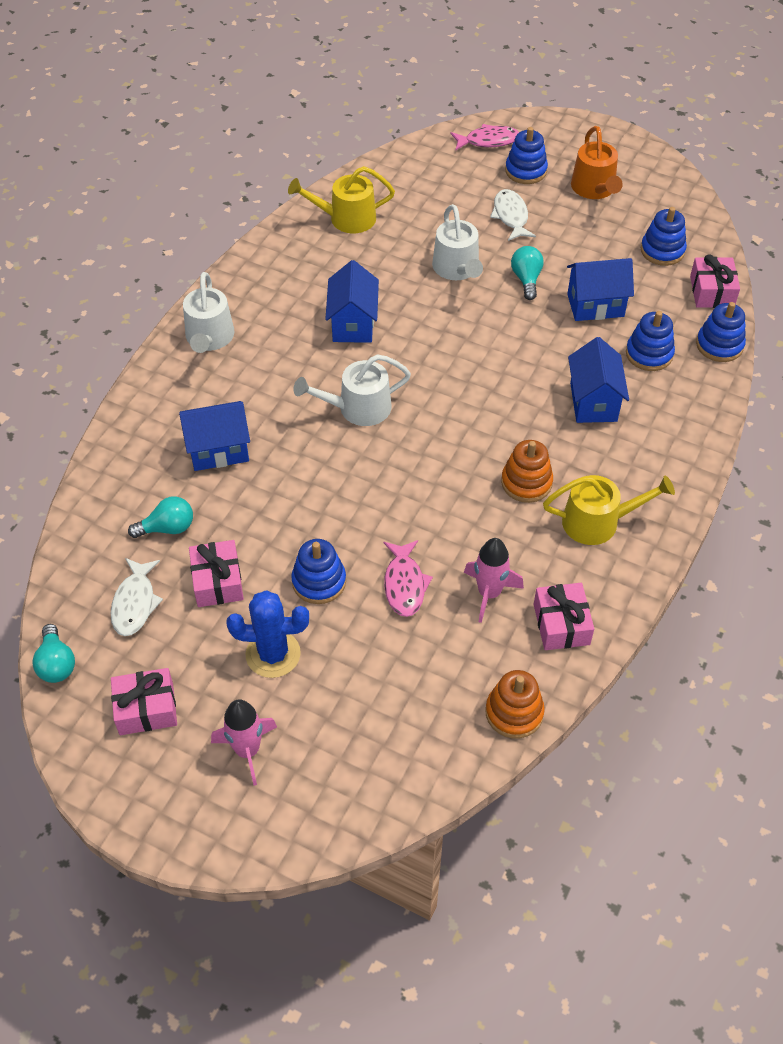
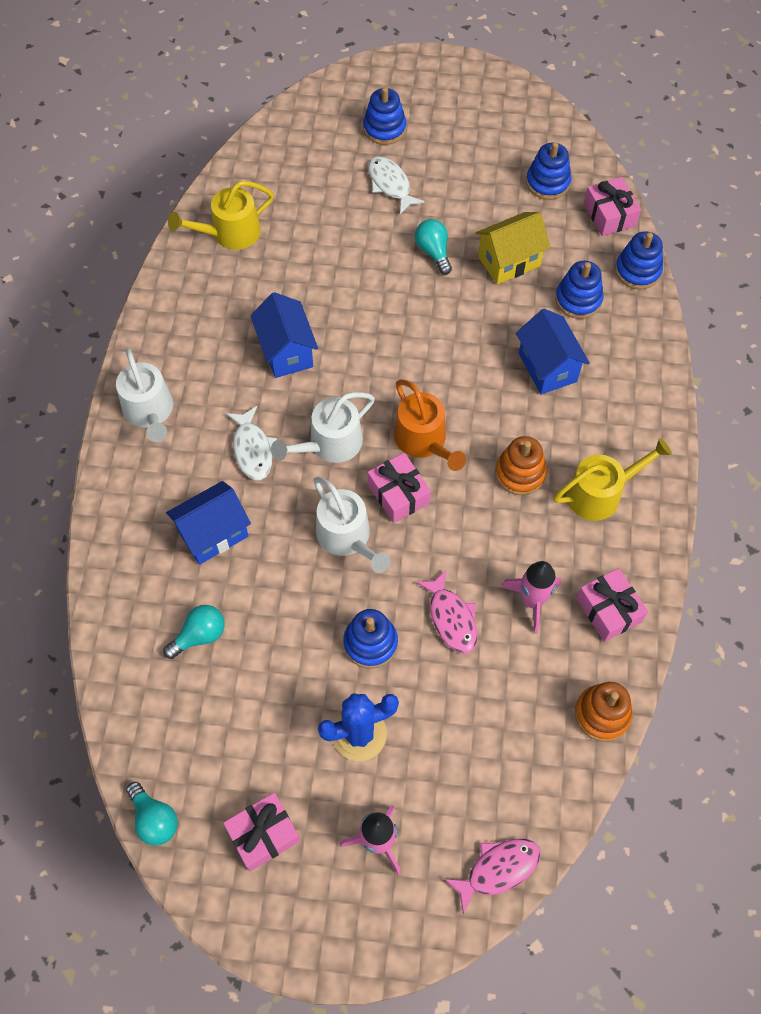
camera: 20 degrees left, 10 degrees up
white fish [111,558,163,636] -> white fish moved to [226,406,277,480]
pink gift [189,540,244,607] -> pink gift moved to [368,453,431,523]
white watering can [432,204,483,280] -> white watering can moved to [314,477,390,573]
pink fish [451,124,519,151] -> pink fish moved to [444,839,541,915]
blue house [567,258,634,321] -> yellow house [476,212,550,285]
orange watering can [571,126,623,199] -> orange watering can moved to [394,379,466,471]

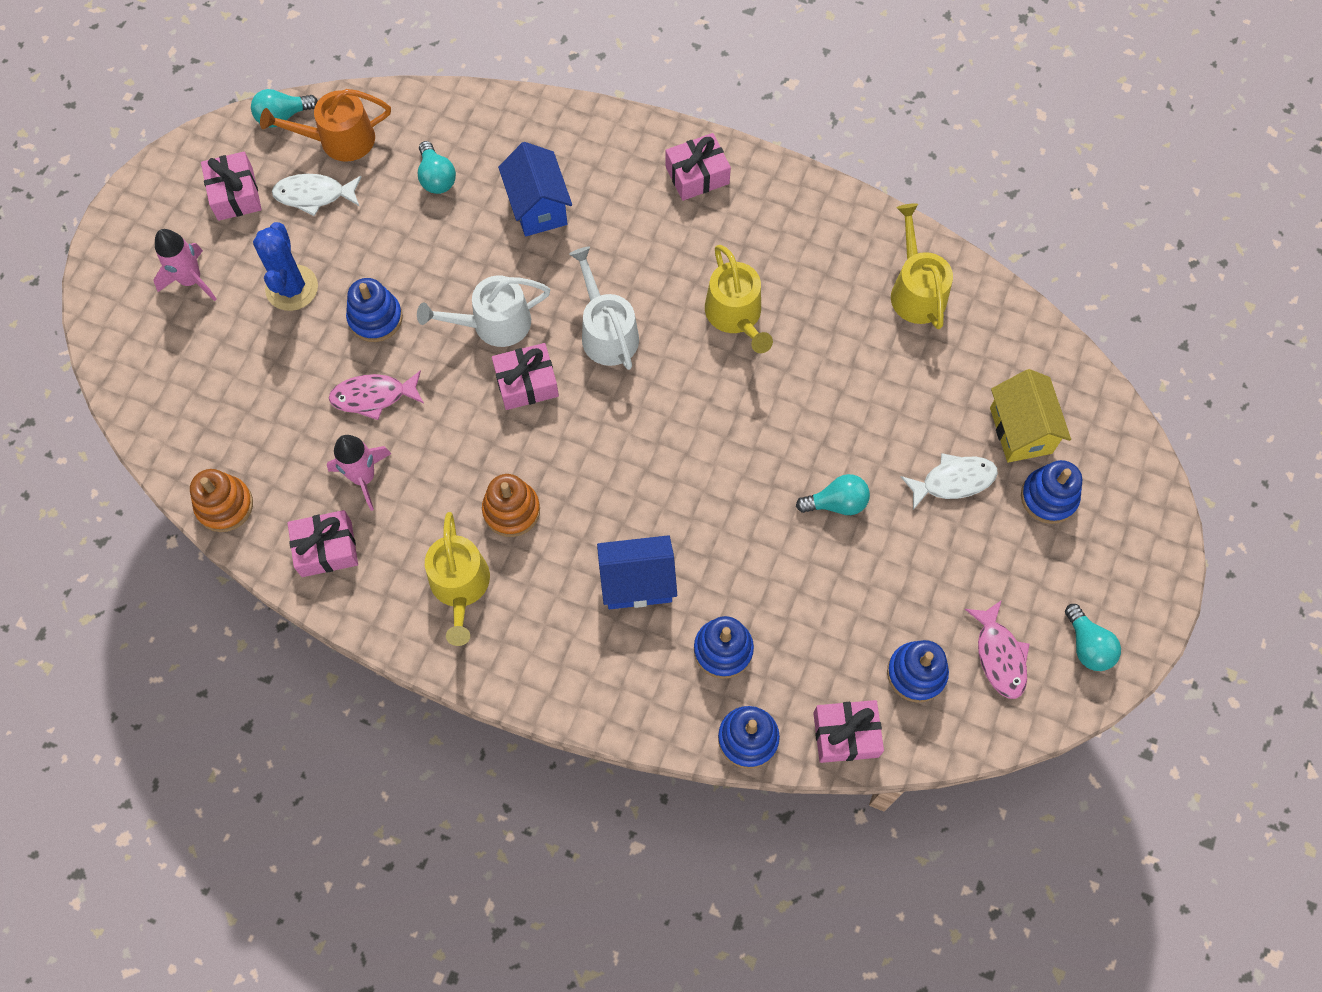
camera: 105 degrees right, 5 degrees up
white watering can [116,348,173,442] -> pink gift [665,133,731,201]
white fish [226,406,277,480] -> white fish moved to [272,174,361,216]
blue house [250,292,318,378] -> yellow watering can [705,245,773,353]
orange watering can [394,379,466,471] -> orange watering can moved to [260,89,391,162]
pink fish [444,839,541,915] -> pink fish moved to [965,600,1029,699]
yellow house [476,212,550,285] -> yellow house moved to [990,369,1071,463]
none -> turquoise light bulb [1065,604,1121,671]

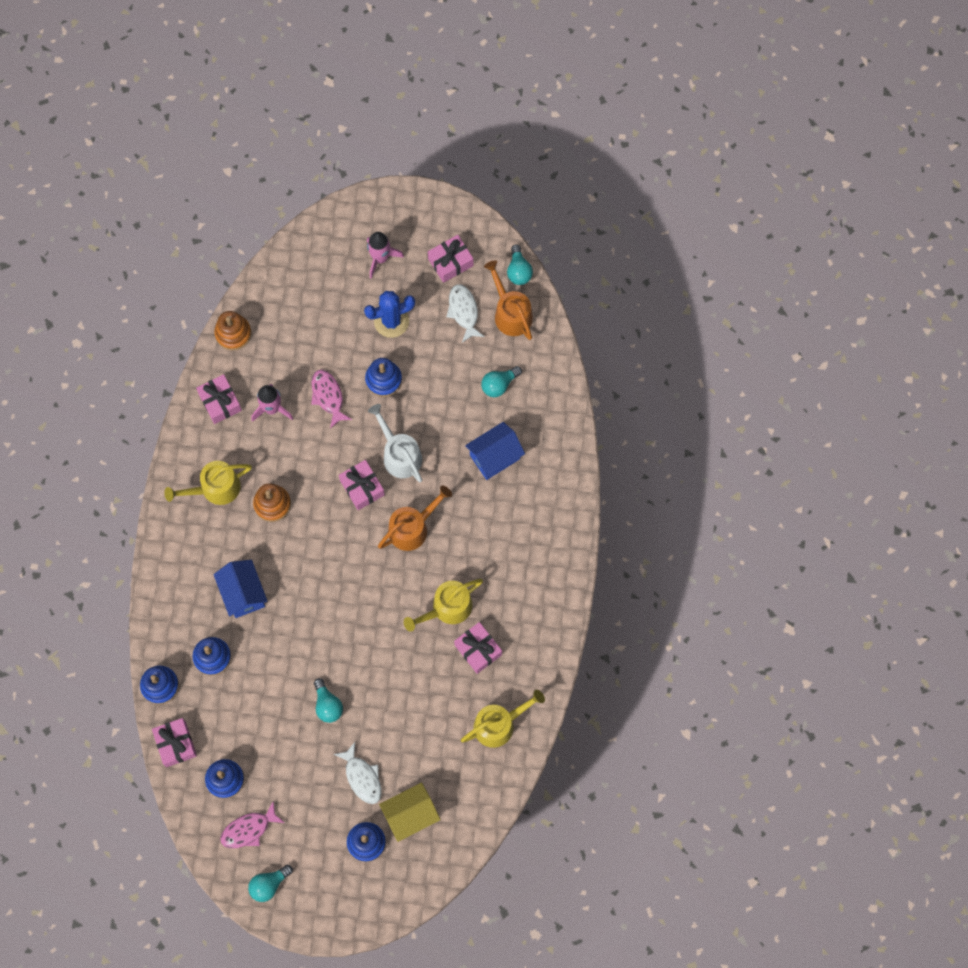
camera: 75 degrees right, 5 degrees up
turquoise light bulb [251,89,318,128] -> turquoise light bulb turned 150 degrees counterclockwise [507,244,533,285]
white watering can [569,247,639,370] -> orange watering can [378,485,452,551]
pink gift [665,133,731,201] -> pink gift moved to [454,622,502,674]

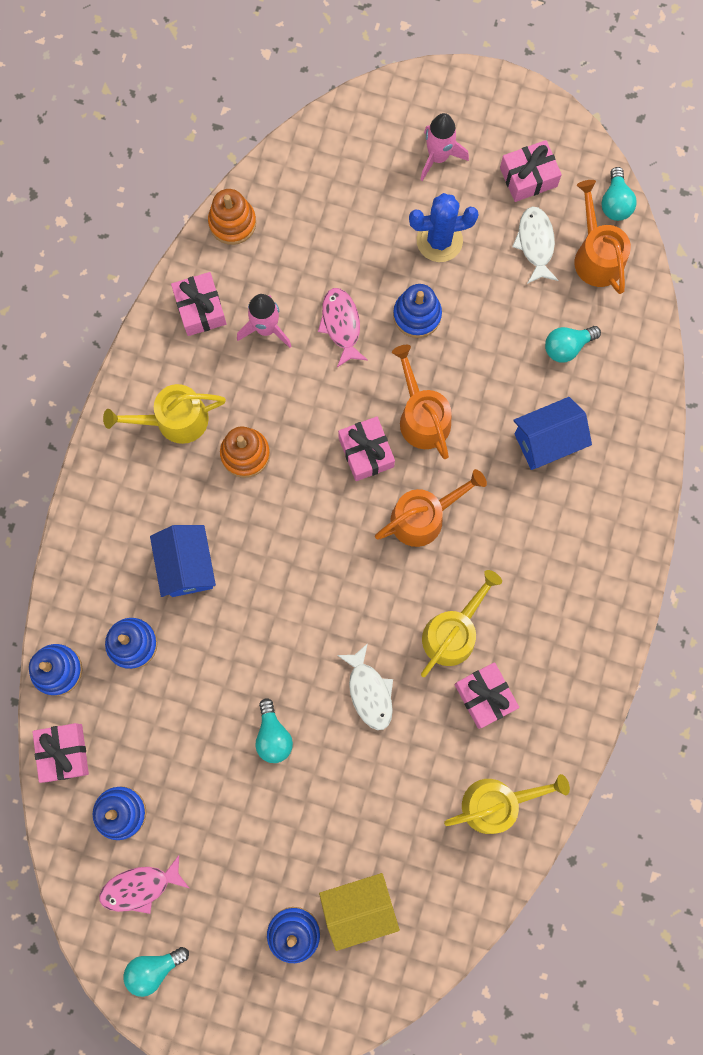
camera: 10 degrees right, 5 degrees up
white fish [334,742,382,804] -> white fish moved to [337,643,393,730]
white watering can [368,404,422,482] -> orange watering can [392,345,452,459]
yellow watering can [404,579,483,631] -> yellow watering can turned 150 degrees clockwise [421,570,502,677]

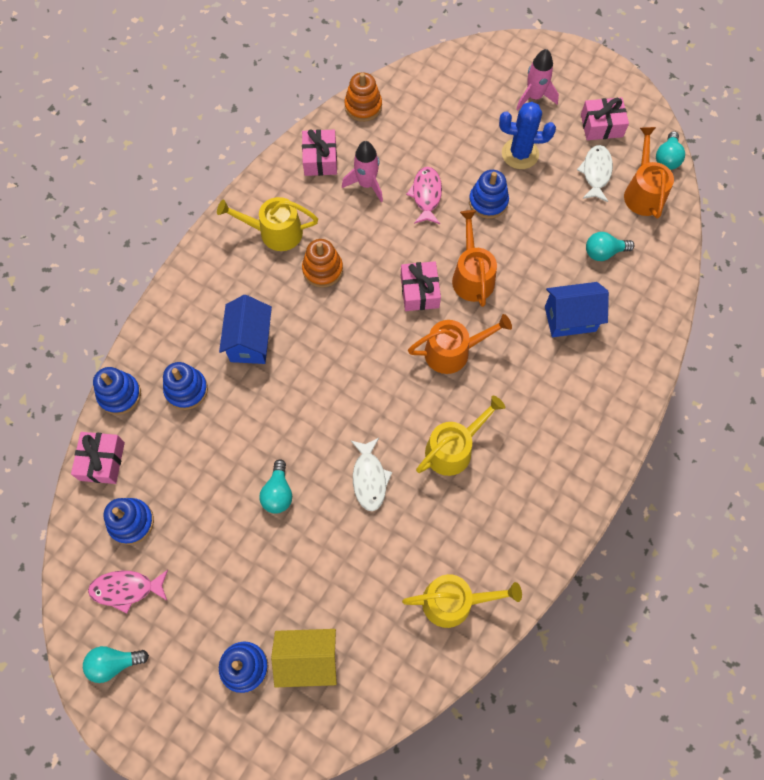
camera: 15 degrees right, 10 degrees down
pink gift [454,662,519,729] -> none

